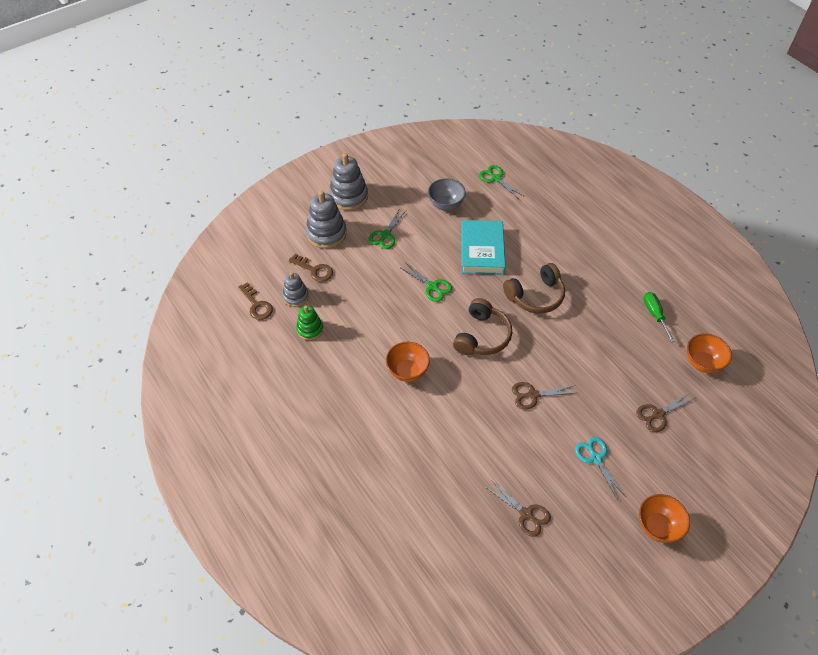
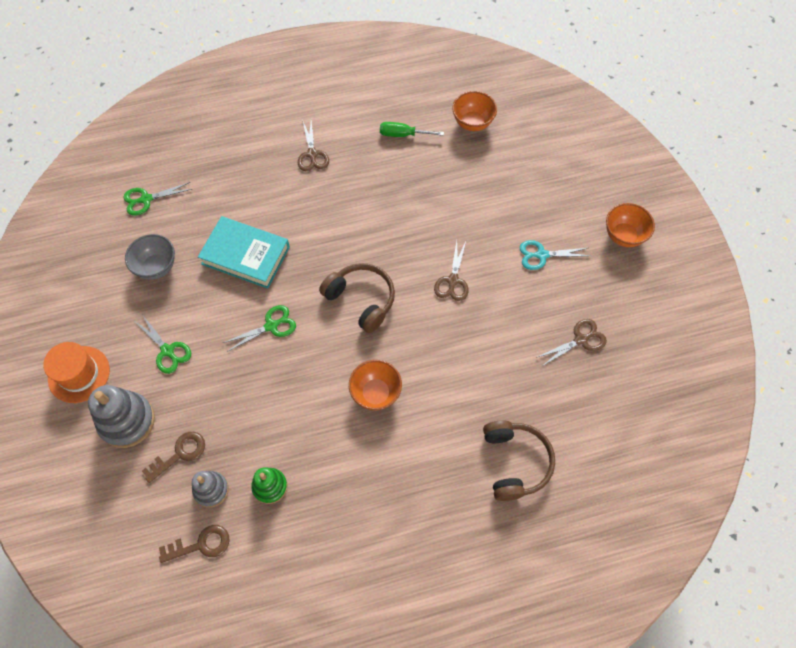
camera: 70 degrees left, 10 degrees up
grey stacking toy [329,153,368,210] -> orange hat [43,342,110,403]
brown headphones [503,263,565,314] -> brown headphones moved to [483,420,555,501]
brown scissors [636,391,695,432] -> brown scissors moved to [298,119,329,171]

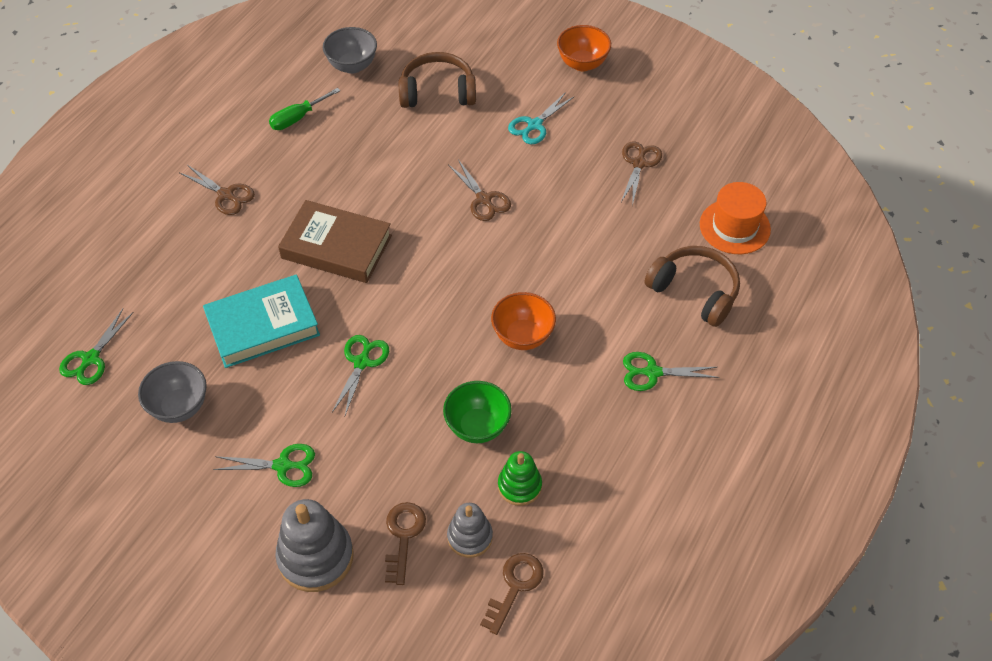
camera: 45 degrees left, 10 degrees down
orange hat [43,342,110,403] -> orange hat moved to [700,182,771,254]
brown headphones [319,263,395,333] -> brown headphones moved to [399,52,476,108]
orange bowl [452,91,497,131] -> grey bowl [323,27,377,74]
none -> brown book [278,200,392,283]
none -> green bowl [443,381,512,443]
none -> green scissors [623,352,719,391]

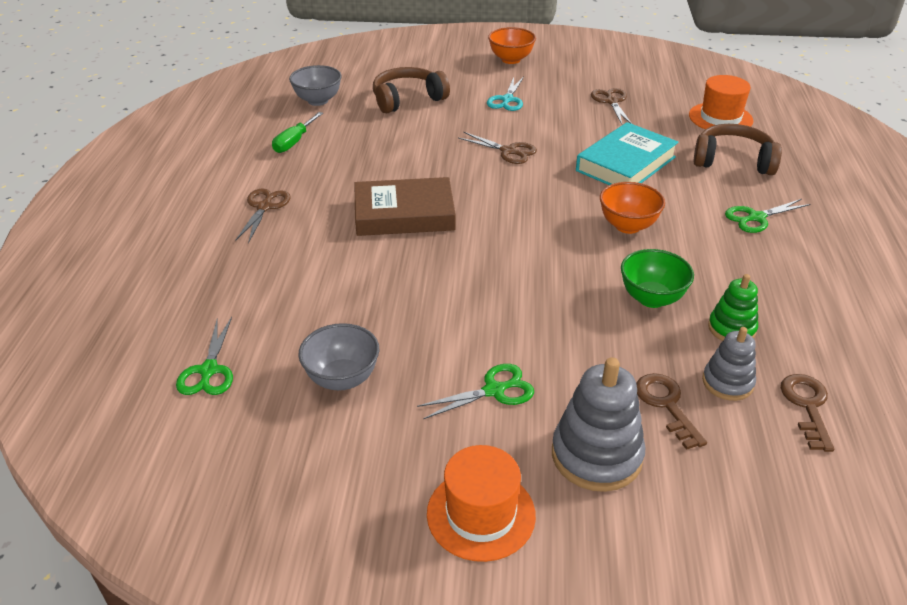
camera: 25 degrees left, 15 degrees down
brown scissors [179,165,255,215] -> brown scissors turned 90 degrees counterclockwise [235,189,291,243]
turquoise book [203,274,320,368] -> turquoise book moved to [576,122,679,185]
green scissors [332,335,389,415] -> none
none -> orange hat [427,445,536,562]

